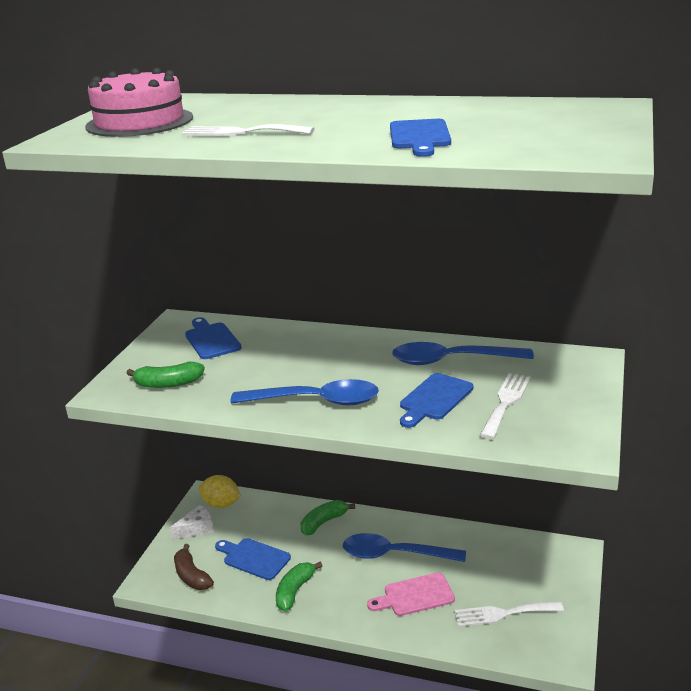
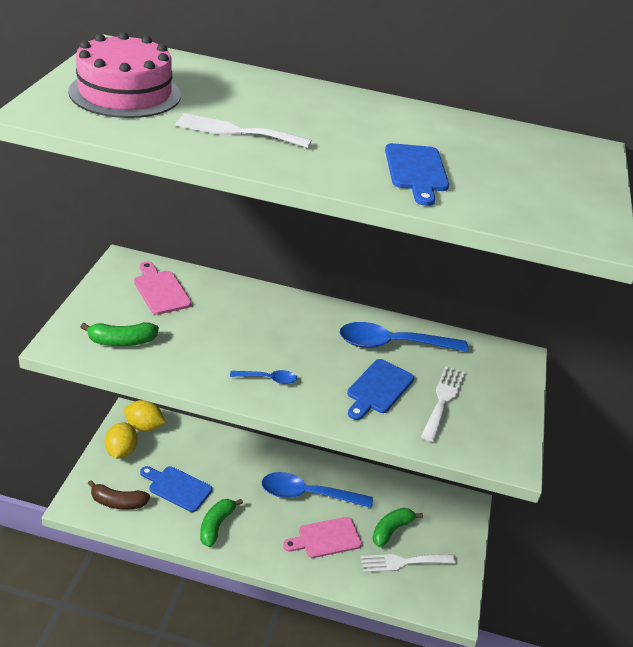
camera: 10 degrees left, 10 degrees up
white cheese [170,505,214,539] -> yellow lemon [105,423,138,459]
brown banana [174,544,214,590] -> brown banana turned 45 degrees counterclockwise [88,480,150,510]
blue cutting board [185,317,242,359] -> pink cutting board [134,262,192,315]
blue spoon [231,379,379,405] -> blue spoon [230,370,297,384], size x0.47
green banana [301,500,355,535] -> green banana moved to [372,508,423,547]

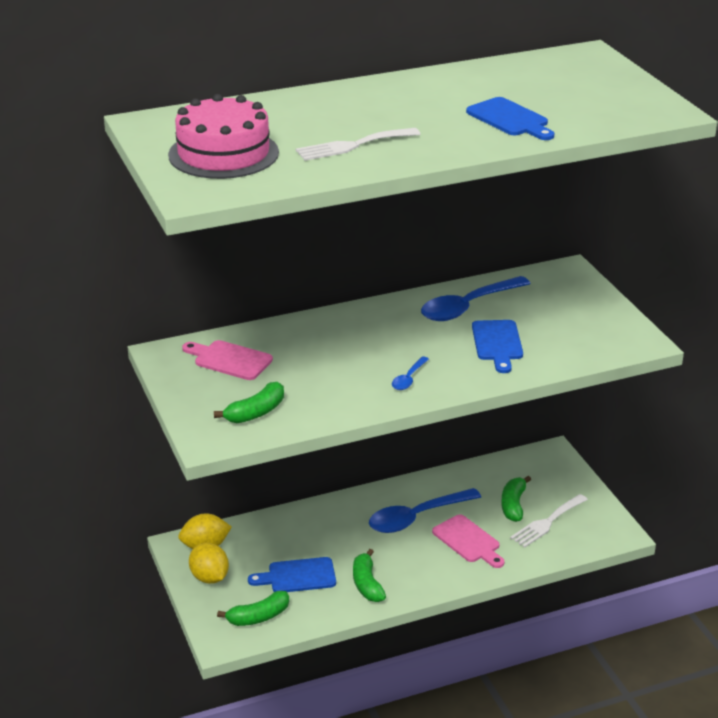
camera: 30 degrees left, 5 degrees down
brown banana [88,480,150,510] -> green banana [217,591,289,626]
blue spoon [230,370,297,384] -> blue spoon turned 150 degrees clockwise [392,356,429,390]
pink cutting board [283,517,362,558] -> pink cutting board turned 75 degrees counterclockwise [432,514,505,568]
white fork [421,366,465,442] -> none

